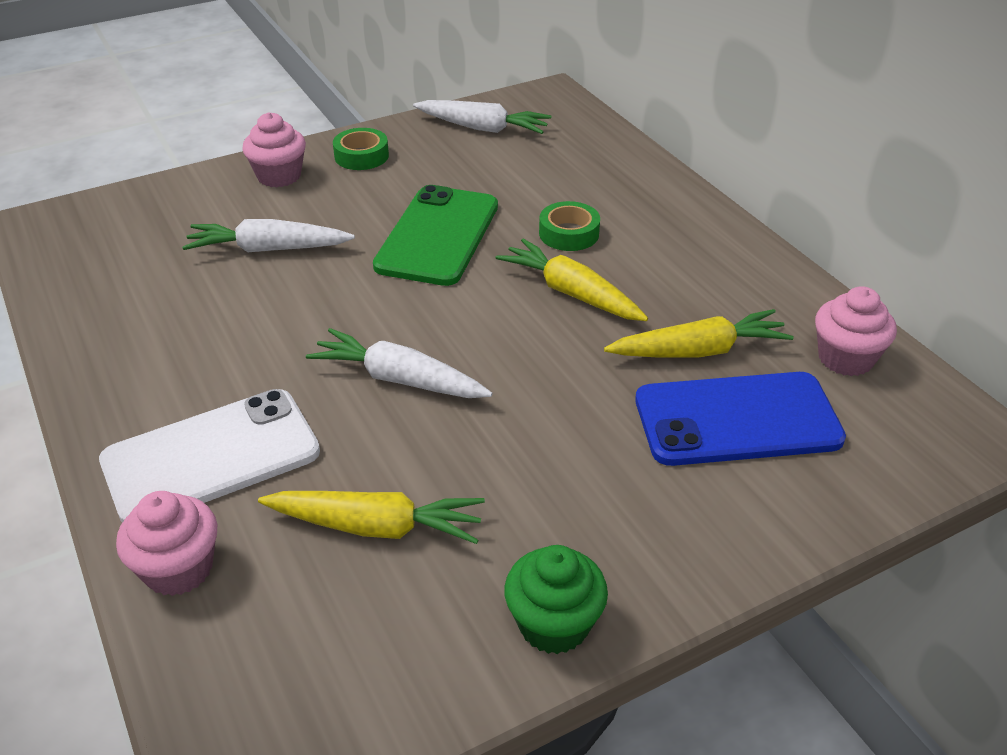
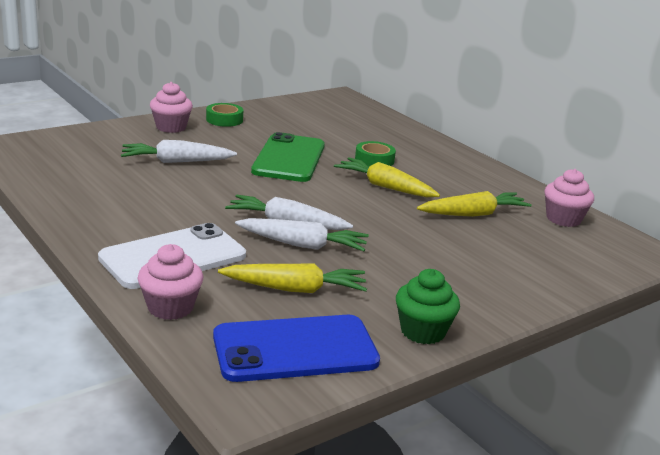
camera: 10 degrees left, 15 degrees down
white carrot [413,100,552,134] -> white carrot moved to [235,218,369,251]
blue phone [635,372,846,466] -> blue phone moved to [213,315,380,382]

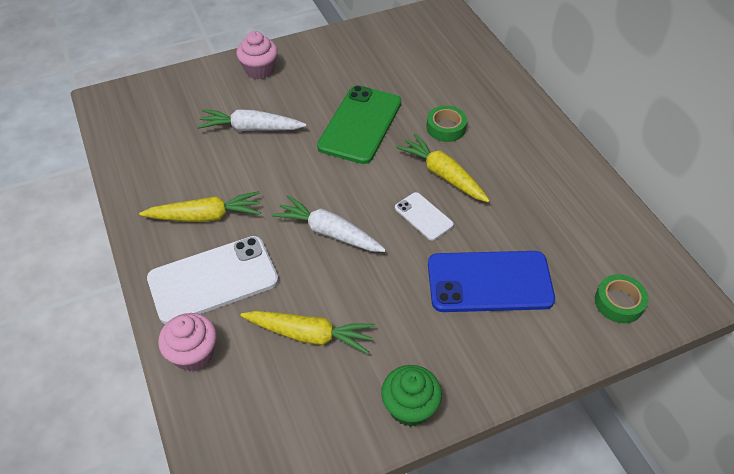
camera: 15 degrees right, 25 degrees up
green tape [206,103,243,127] -> green tape moved to [595,274,648,323]
blue phone [213,315,380,382] -> blue phone moved to [428,251,555,312]
white carrot [235,218,369,251] -> none
yellow carrot [417,191,532,217] -> yellow carrot moved to [139,191,261,222]
pink cupcake [544,169,594,227] -> none
none -> white phone [395,192,454,241]

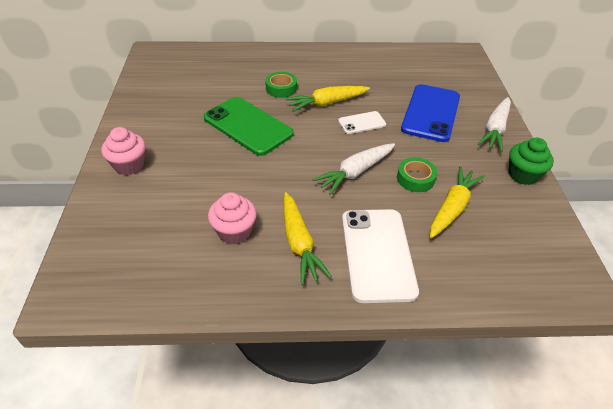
camera: 70 degrees left, 5 degrees down
yellow carrot [139,191,261,222] -> yellow carrot turned 150 degrees clockwise [284,192,332,285]
pink cupcake [158,313,217,371] -> pink cupcake moved to [208,192,257,244]
white carrot [197,109,306,131] -> white carrot moved to [478,97,511,152]
green tape [595,274,648,323] -> green tape moved to [397,157,437,192]

